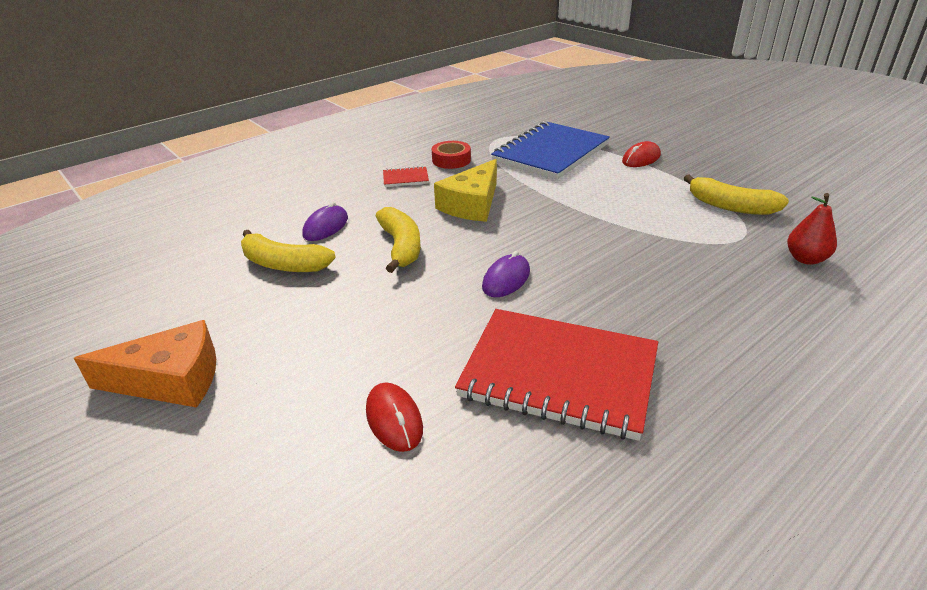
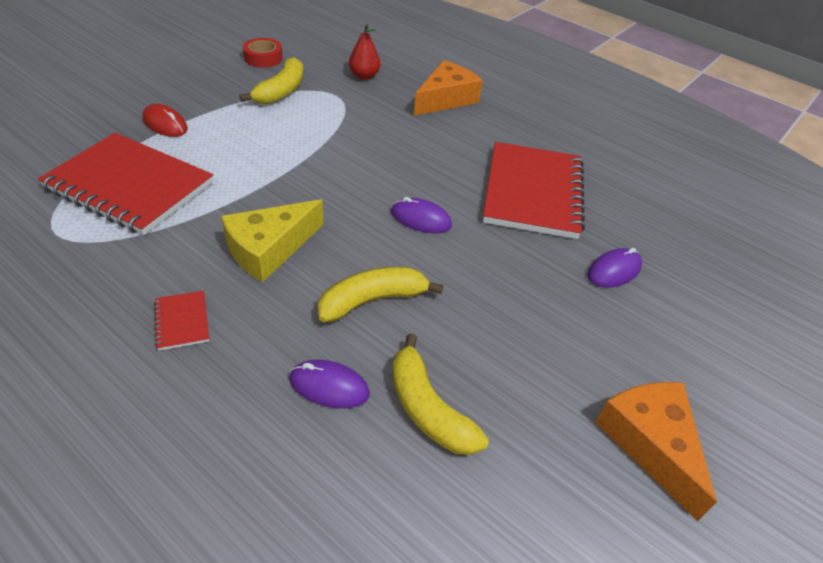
camera: 105 degrees left, 10 degrees up
yellow banana [241,230,336,272] -> yellow banana turned 135 degrees clockwise [392,333,489,455]
red mouse [366,382,423,452] -> purple mouse [587,248,642,288]
red tape [432,141,471,169] -> red tape moved to [243,38,283,68]
yellow cheese [434,159,497,222] -> yellow cheese turned 120 degrees clockwise [221,199,324,282]
blue notebook [491,121,610,180] -> red notebook [38,133,213,235]
none -> orange cheese [414,60,483,116]

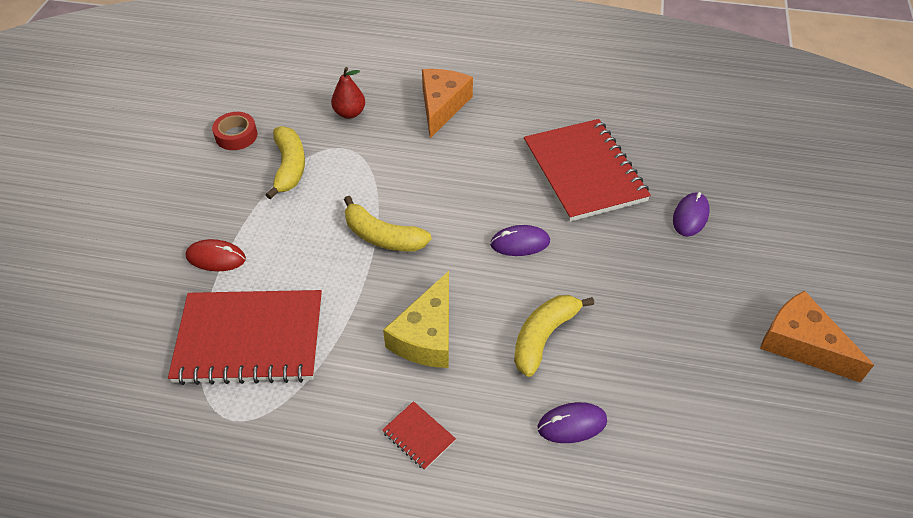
camera: 25 degrees left, 5 degrees up
yellow banana [392,333,489,455] -> yellow banana moved to [344,196,432,252]

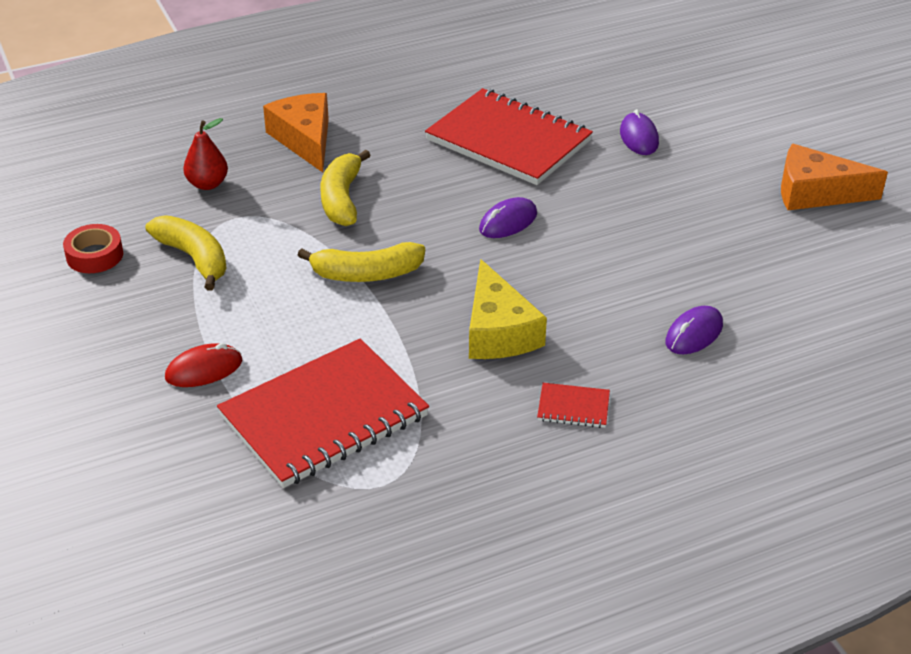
camera: 35 degrees left, 10 degrees down
yellow banana [514,295,594,377] -> yellow banana moved to [321,150,371,226]

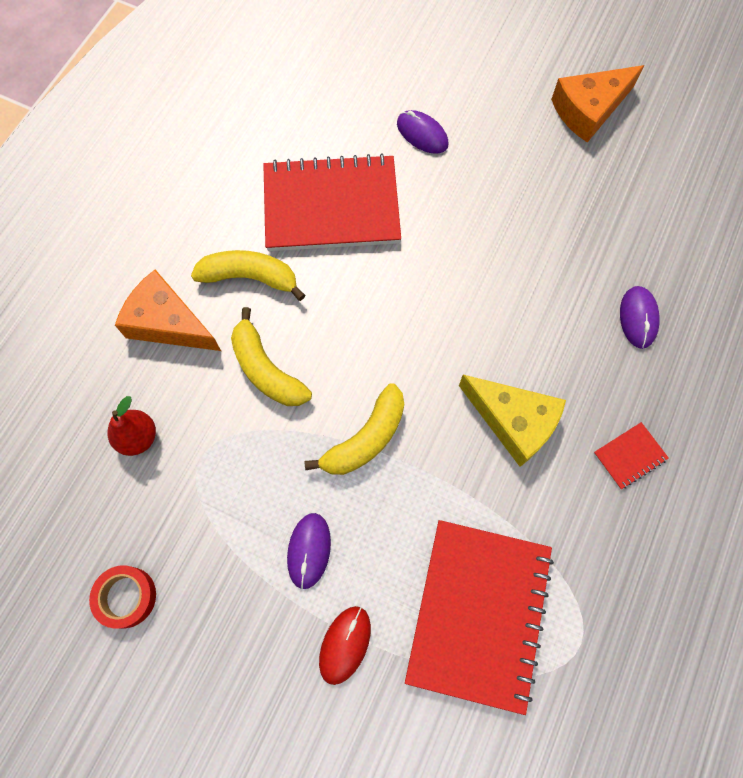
camera: 40 degrees left, 30 degrees up
yellow banana [145,215,227,290] -> yellow banana moved to [191,250,305,301]
purple mouse [479,197,537,238] -> purple mouse moved to [287,513,331,589]

